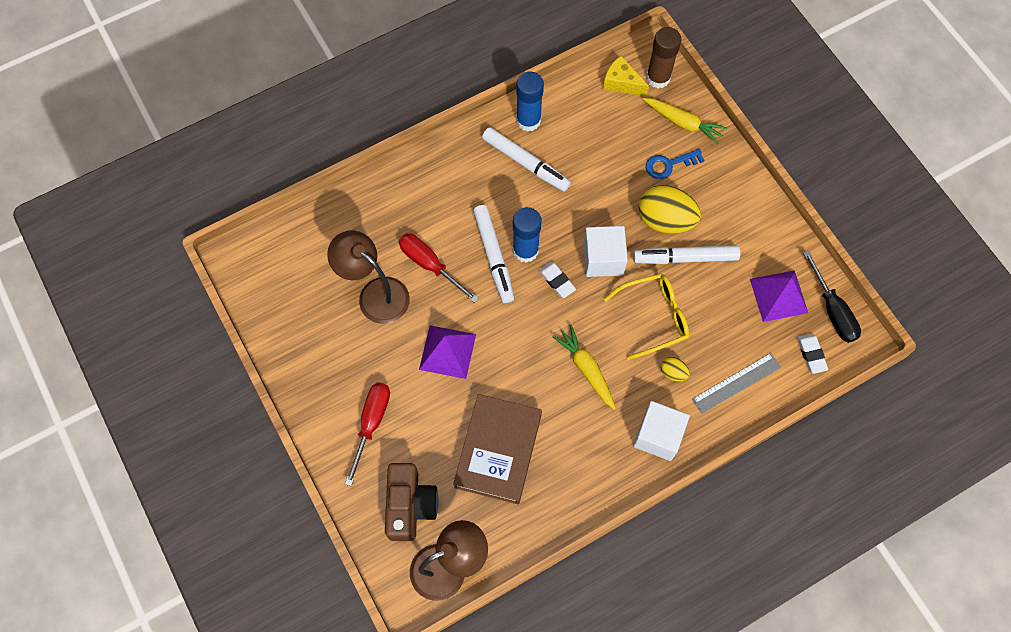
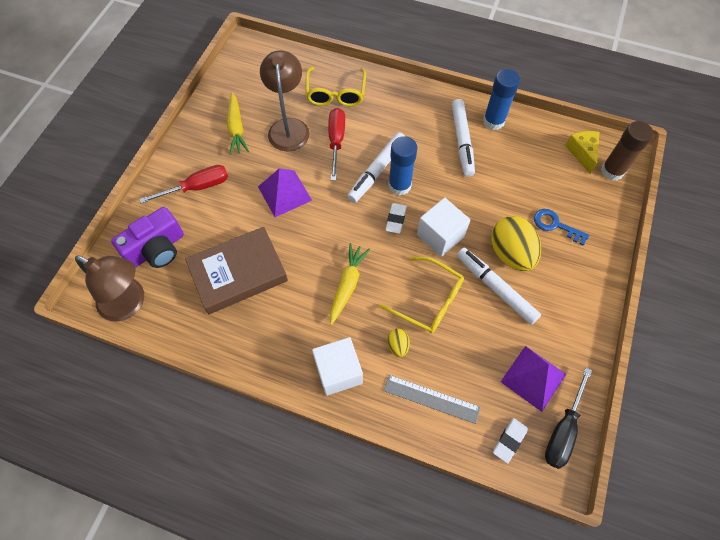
camera: 50 degrees right, 5 degrees down
brown camera [385,463,439,541] -> purple camera [111,207,184,268]
yellow carrot [643,98,727,144] -> yellow carrot moved to [227,93,249,155]
none -> yellow glasses [305,67,366,106]

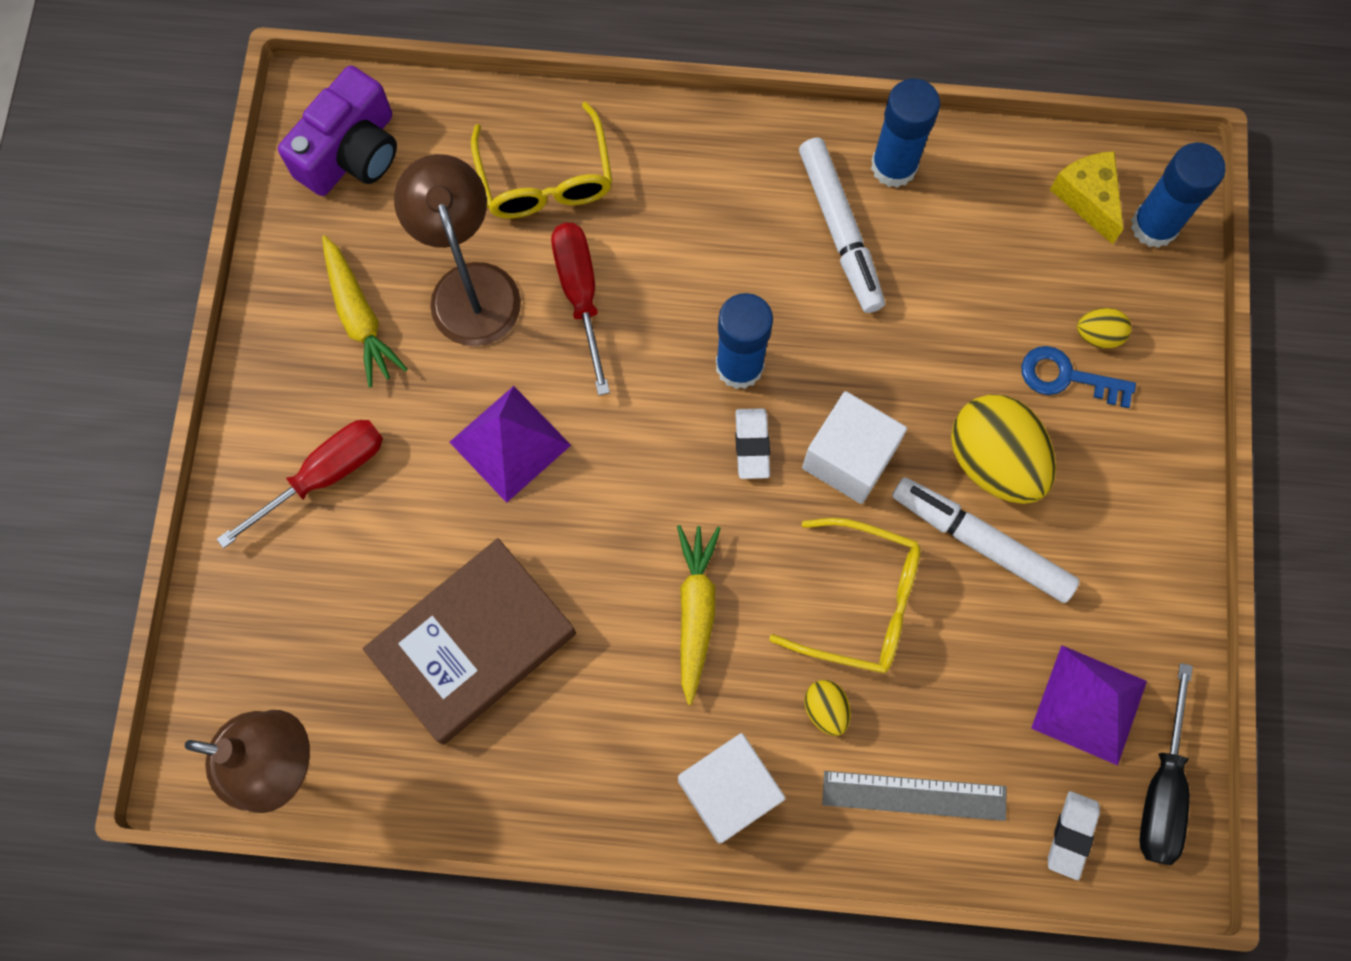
camera: 15 degrees left, 10 degrees up
purple camera [111,207,184,268] -> purple camera moved to [278,65,397,196]
white marker [347,132,405,203] -> none
brown glue stick [601,121,653,181] -> blue glue stick [1131,143,1226,248]
none -> yellow egg [1077,308,1131,349]

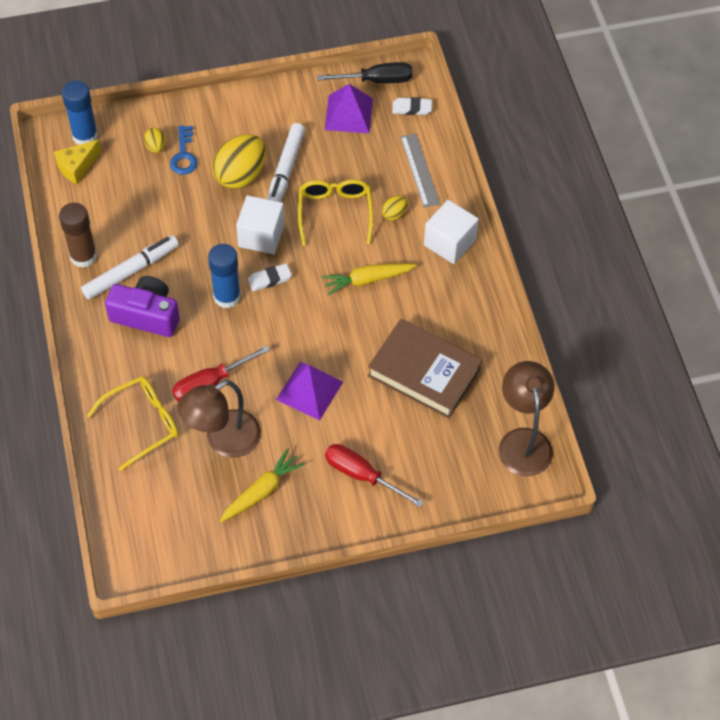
camera: 110 degrees left, 15 degrees down
purple camera [278,65,397,196] -> purple camera moved to [105,276,180,337]
blue glue stick [871,79,940,188] -> brown glue stick [59,203,97,268]

